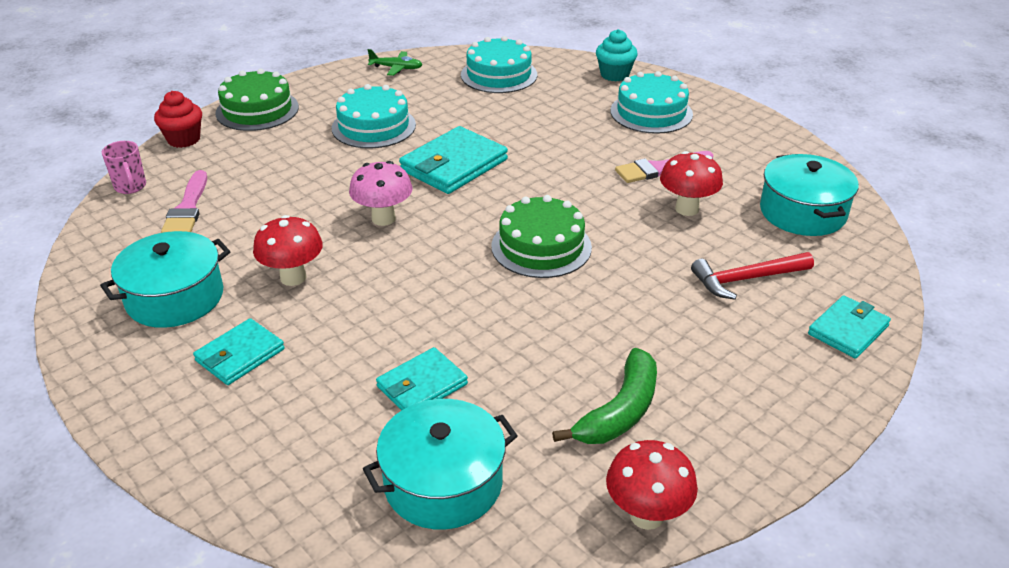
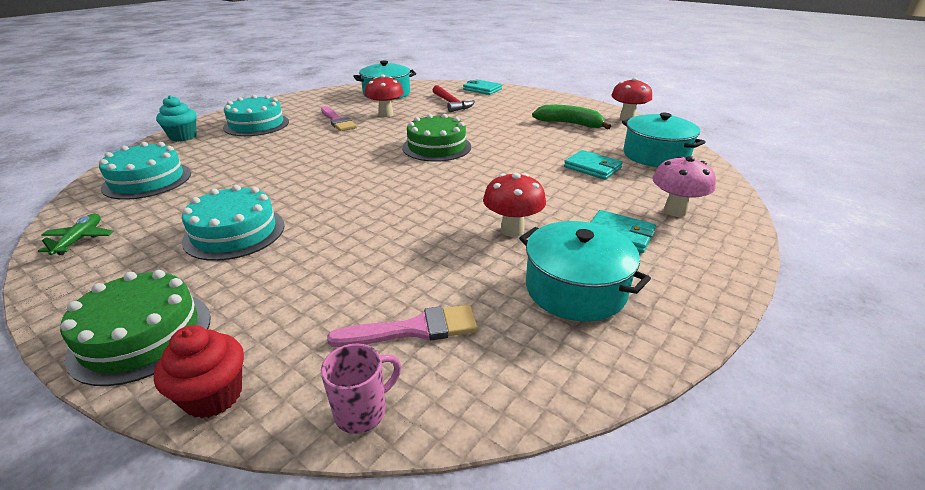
camera: 100 degrees left, 5 degrees down
pink mushroom [349,161,413,226] -> pink mushroom moved to [653,156,716,217]
turquoise wallet [399,126,508,194] -> none

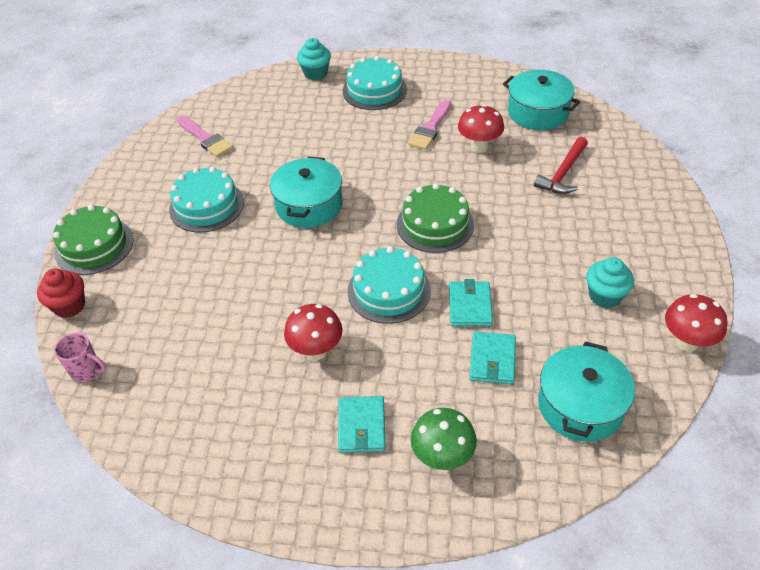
camera: 60 degrees right, 15 degrees up
green plane [38,214,114,255] -> none
turquoise cake [99,142,191,200] -> turquoise cake moved to [347,246,431,324]
pink brush [327,305,478,347] -> pink brush moved to [177,116,233,157]
turquoise wallet [463,79,502,95] -> turquoise wallet moved to [449,279,493,326]
turquoise pot [519,221,651,322] -> turquoise pot moved to [270,157,343,228]
green banana [532,105,611,130] -> turquoise cupcake [586,257,634,308]
pink mushroom [653,156,716,217] -> green mushroom [411,408,477,470]

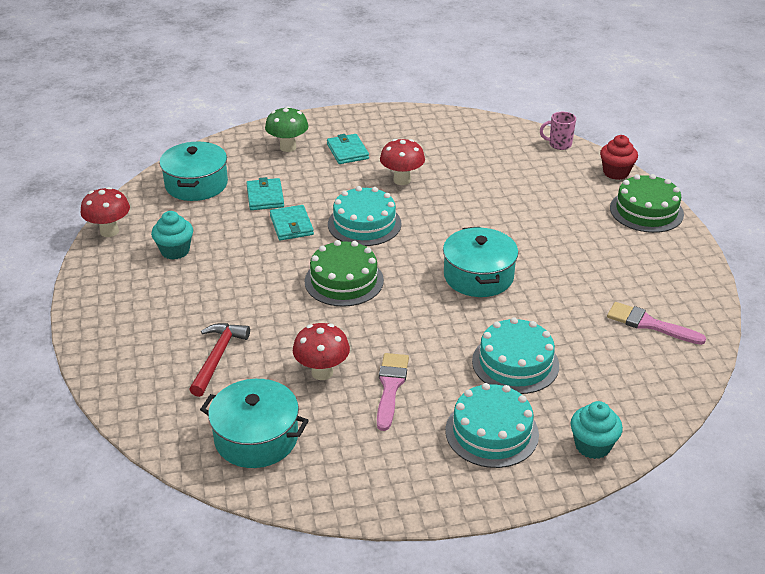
camera: 160 degrees right, 10 degrees down
turquoise cake [169,167,244,233] -> turquoise cake moved to [472,317,559,394]

